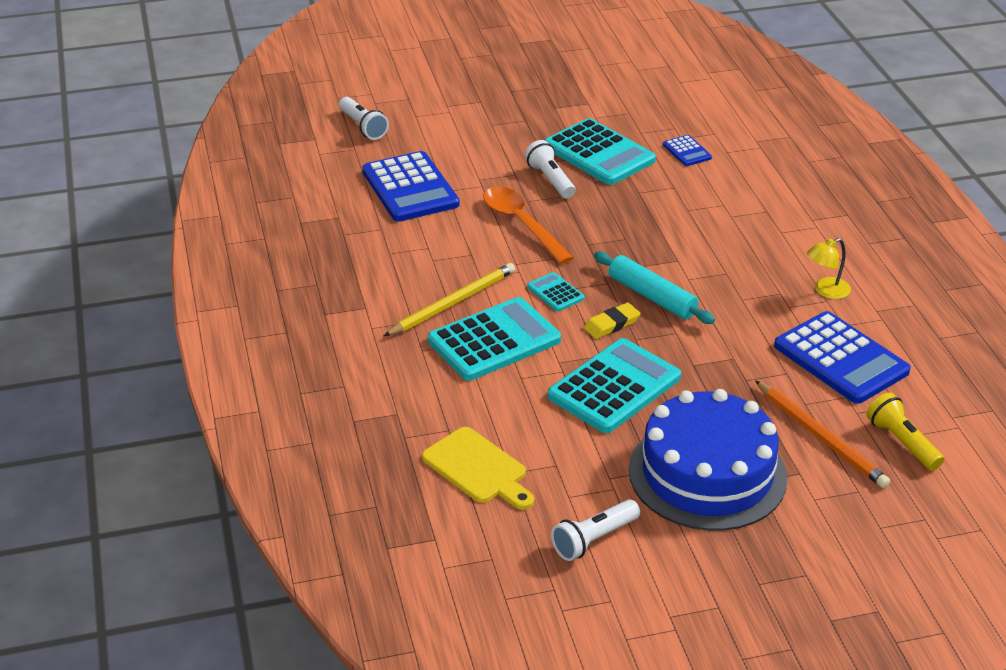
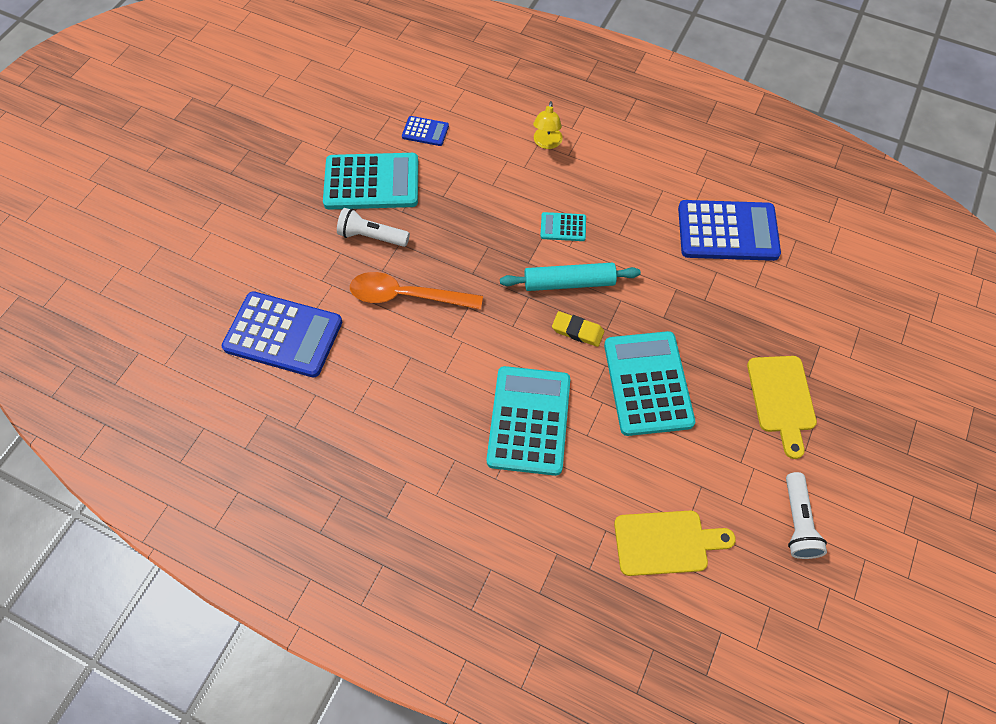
camera: 50 degrees left, 25 degrees up
white flashlight [339,97,389,140] -> none
yellow pencil [384,263,515,336] -> none
turquoise calculator [527,272,584,311] -> turquoise calculator moved to [540,212,586,241]
yellow eraser [584,303,641,339] -> yellow eraser turned 75 degrees counterclockwise [552,311,604,347]
blue cake [629,389,787,531] -> yellow cutting board [747,356,817,459]
orange pencil [755,380,890,488] -> none
yellow lamp [807,238,851,299] -> yellow lamp moved to [533,101,563,149]
yellow flashlight [867,392,944,471] -> none

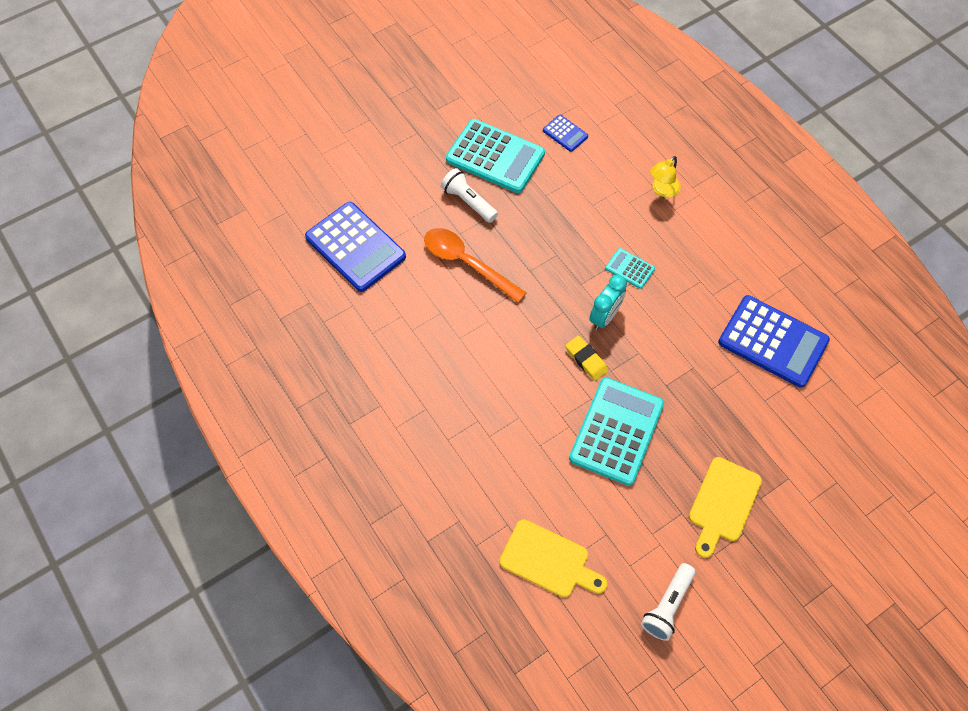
camera: 30 degrees right, 0 degrees up
turquoise calculator [487,366,570,476] -> none
turquoise rolling pin [500,263,641,291] -> turquoise clock [589,275,627,330]

